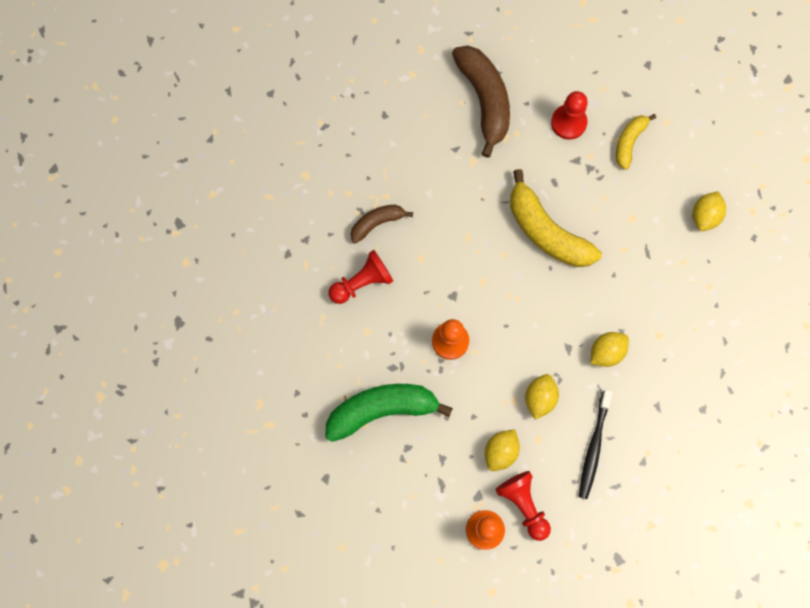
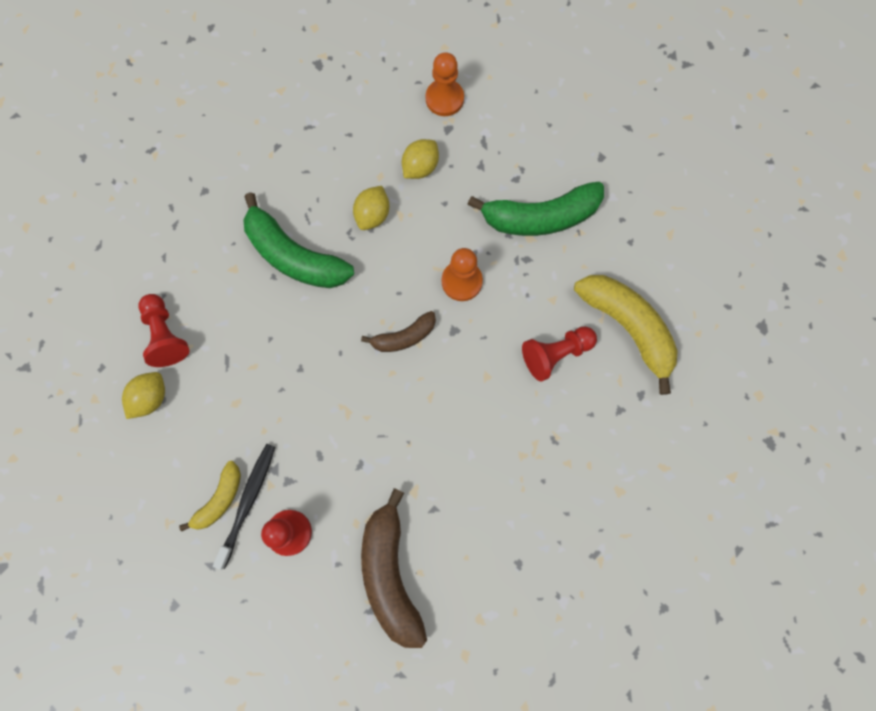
camera: 175 degrees left, 0 degrees up
brown banana [350,205,413,243] -> brown banana moved to [361,311,436,352]
red pawn [495,471,551,541] -> red pawn moved to [139,294,190,367]
yellow banana [510,169,602,267] -> yellow banana moved to [574,275,678,395]
black toothbrush [579,390,612,499] -> black toothbrush moved to [213,444,275,570]
yellow lemon [590,332,629,367] -> green banana [243,193,354,288]

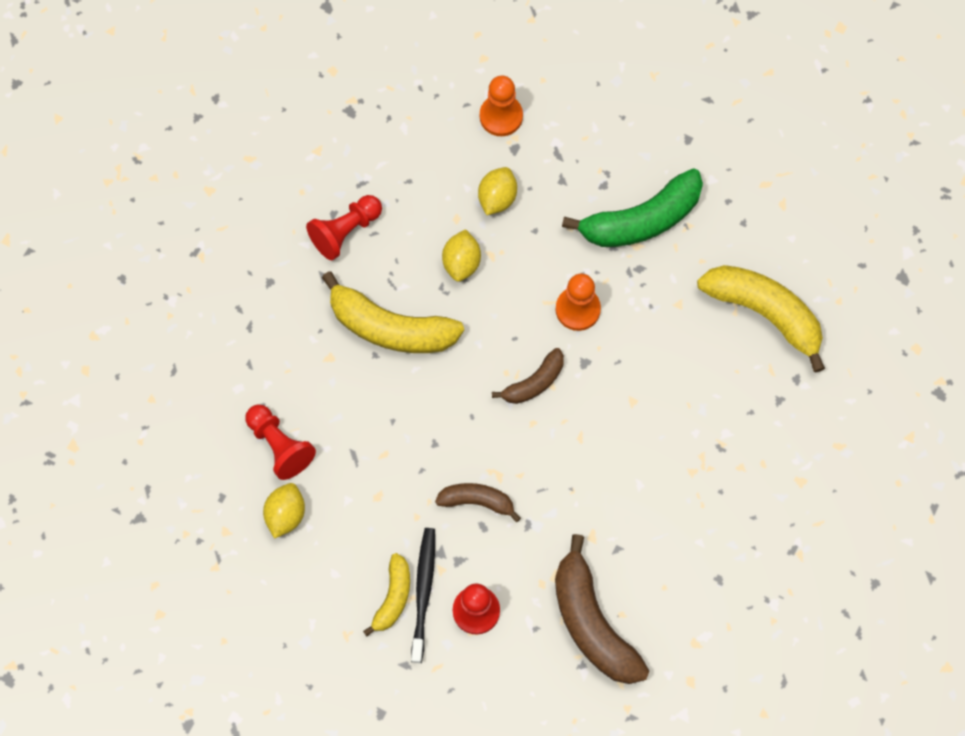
camera: 15 degrees left, 5 degrees down
green banana [243,193,354,288] -> yellow banana [322,271,464,353]
red pawn [522,326,597,382] -> red pawn moved to [306,195,382,260]
none -> brown banana [435,483,521,522]

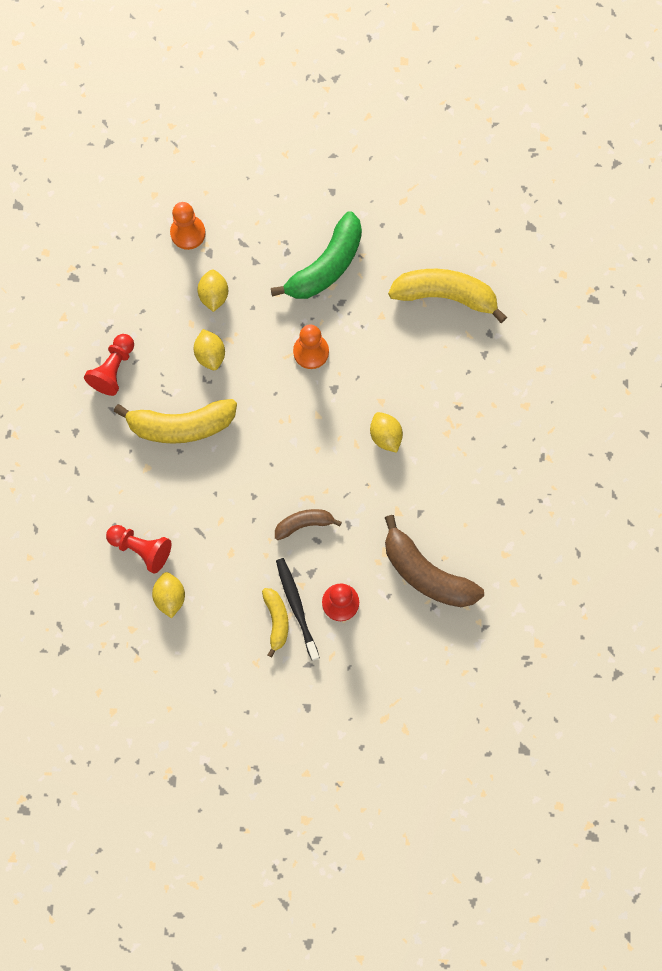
camera: 25 degrees left, 5 degrees up
brown banana [492,348,564,404] -> none
none -> yellow lemon [370,412,403,453]

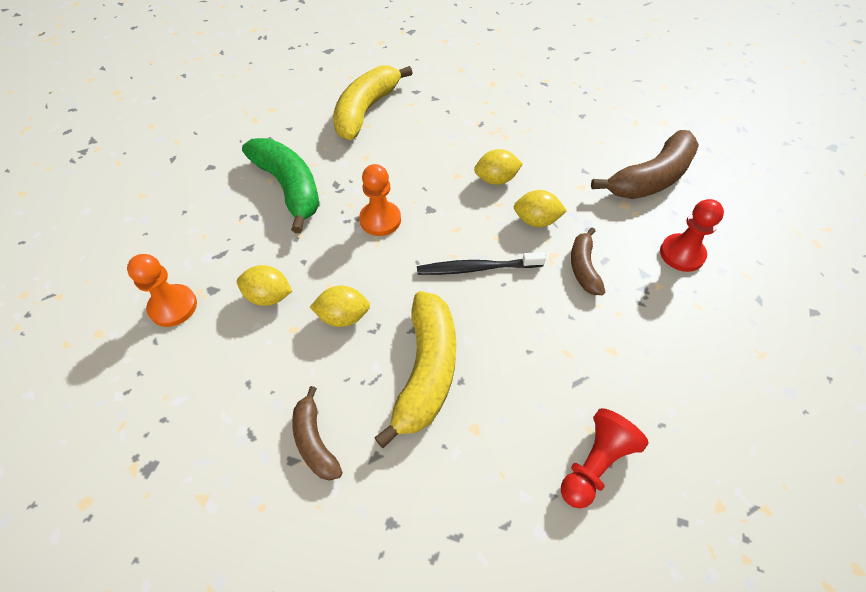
camera: 75 degrees left, 20 degrees down
red pawn [84,334,134,396] -> brown banana [292,386,342,481]
yellow lemon [152,572,185,618] -> yellow lemon moved to [513,190,567,227]
yellow banana [262,588,289,658] -> none
black toothbrush [276,558,320,661] -> black toothbrush moved to [417,252,546,275]

